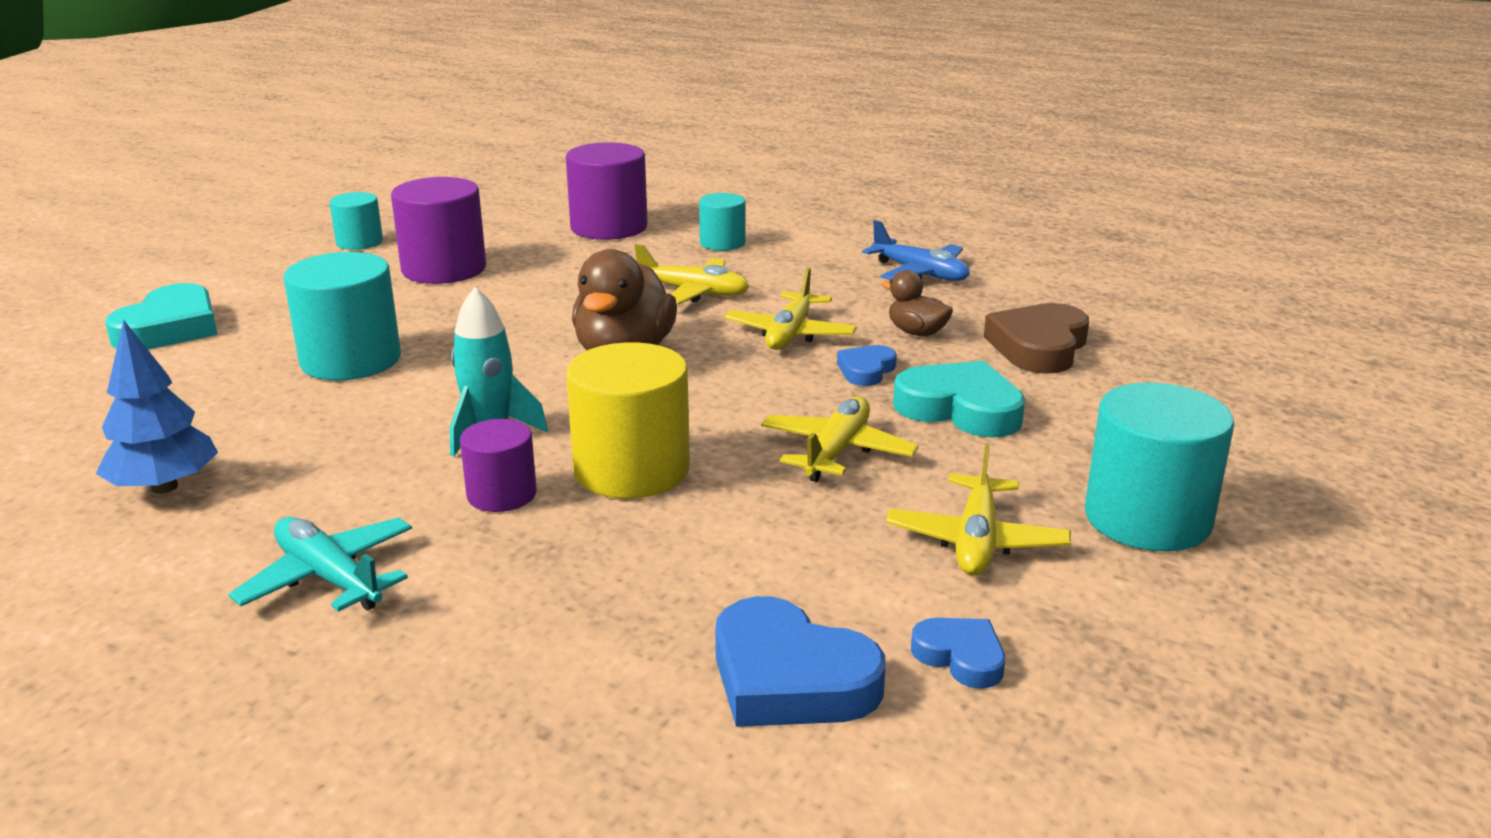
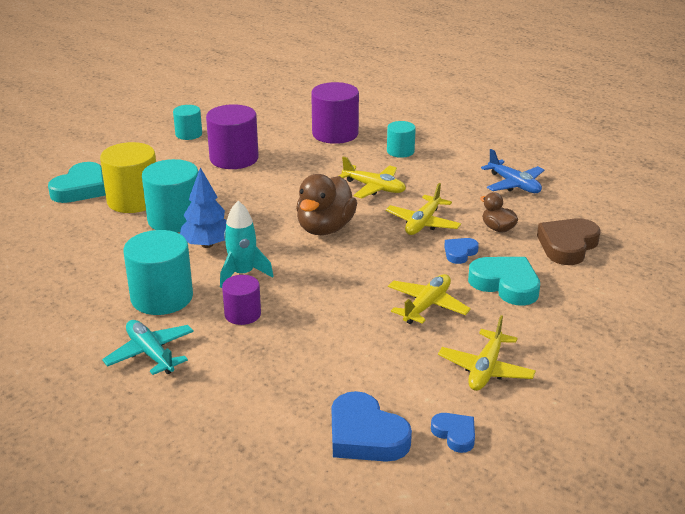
camera: 10 degrees right, 5 degrees up
blue tree [96,320,218,494] -> blue tree moved to [180,167,226,248]
yellow cylinder [566,342,690,499] -> yellow cylinder moved to [100,142,156,213]
turquoise cylinder [1085,383,1234,551] -> turquoise cylinder moved to [123,230,193,315]

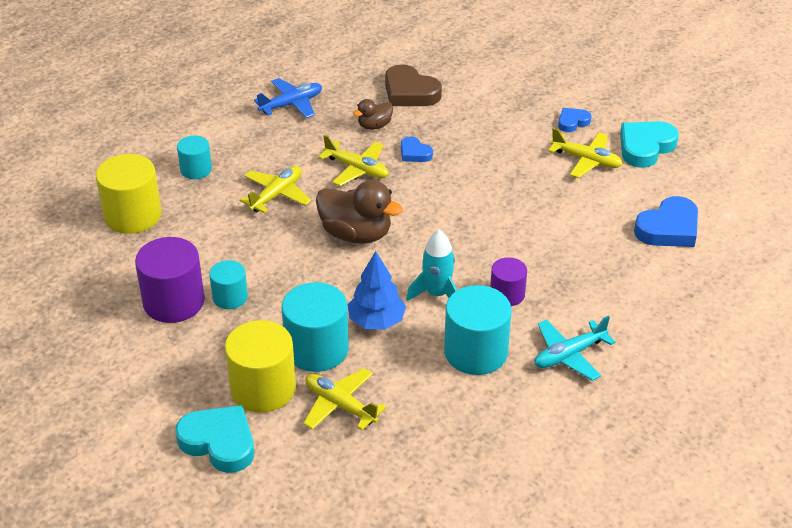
camera: 85 degrees left, 10 degrees up
turquoise cylinder [173,105,202,140] -> turquoise cylinder moved to [209,260,248,309]
purple cylinder [311,82,359,144] -> yellow cylinder [96,154,162,234]
yellow plane [388,274,471,324] -> yellow plane moved to [303,368,386,430]
blue heart [431,413,475,453] -> blue heart moved to [558,108,592,132]
turquoise heart [468,257,540,306] -> turquoise heart moved to [620,121,679,168]

